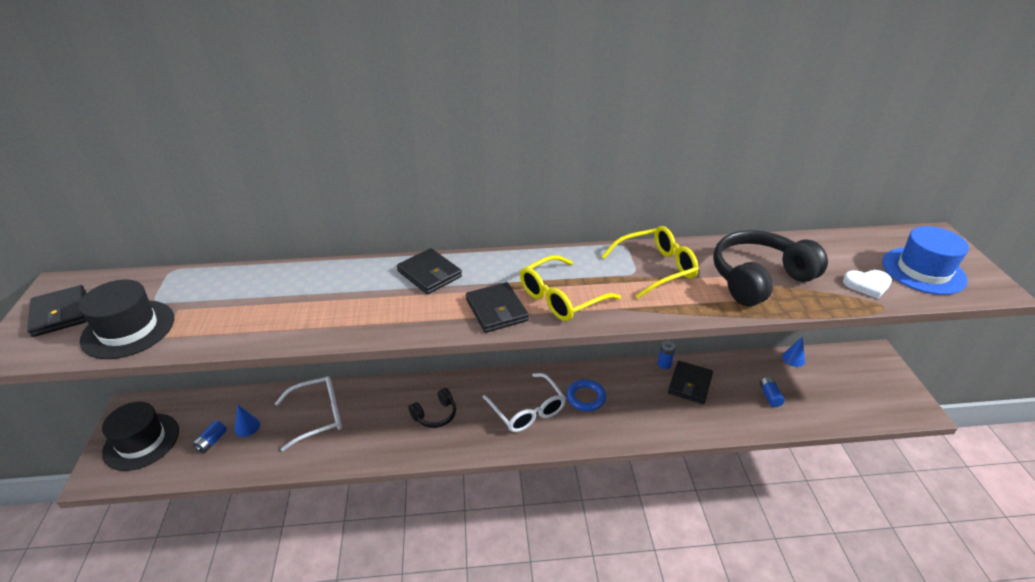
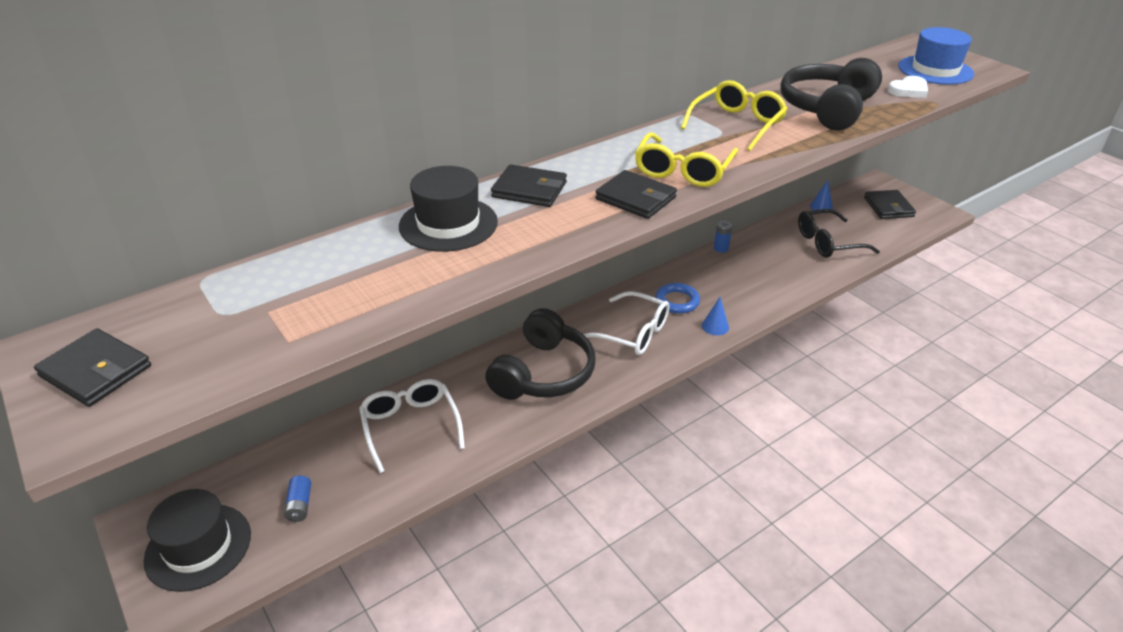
camera: 30 degrees left, 0 degrees up
black hat [79,280,174,359] -> black hat moved to [399,166,498,252]
blue cone [235,405,260,437] -> blue cone moved to [702,297,729,335]
white glasses [275,376,342,451] -> white glasses turned 60 degrees counterclockwise [359,379,465,473]
black headphones [409,388,456,428] -> black headphones [485,308,595,400], size x1.95
black wallet [668,361,713,404] -> black wallet moved to [864,190,916,219]
blue battery [760,377,785,407] -> black glasses [798,209,880,258]

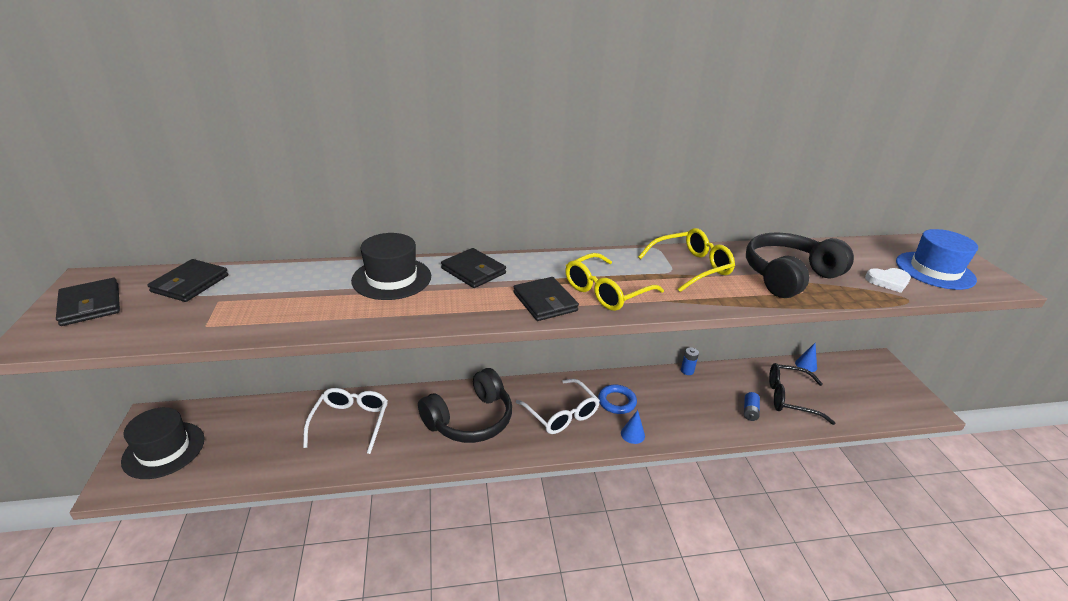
camera: 25 degrees right, 5 degrees down
blue battery [284,475,311,522] -> blue battery moved to [744,392,760,421]
black wallet [864,190,916,219] -> black wallet moved to [148,259,229,302]

